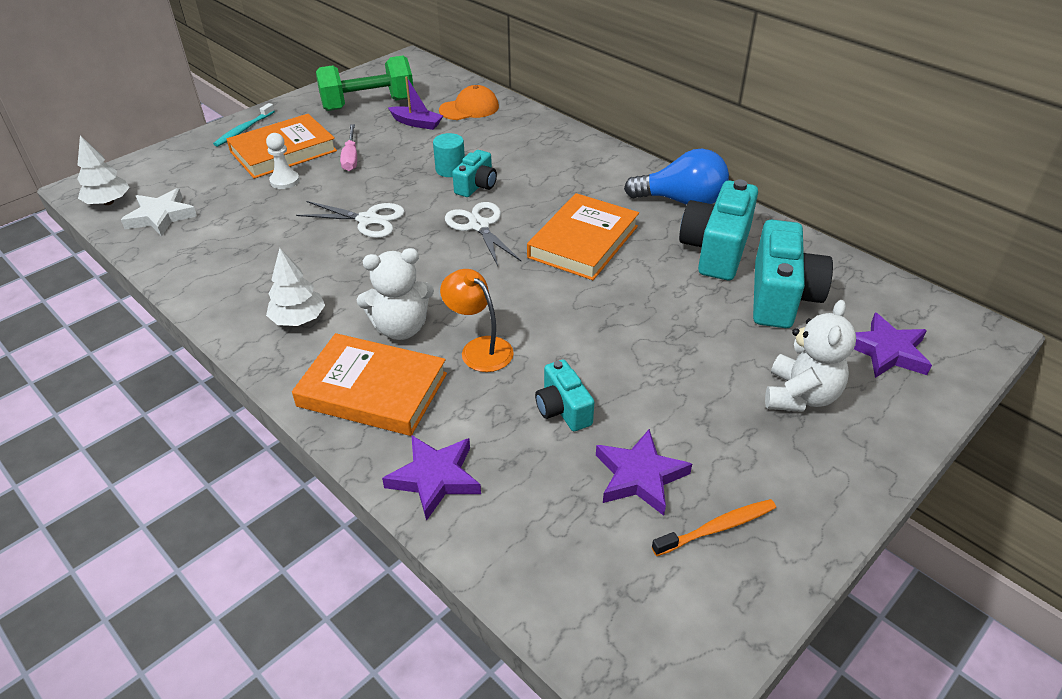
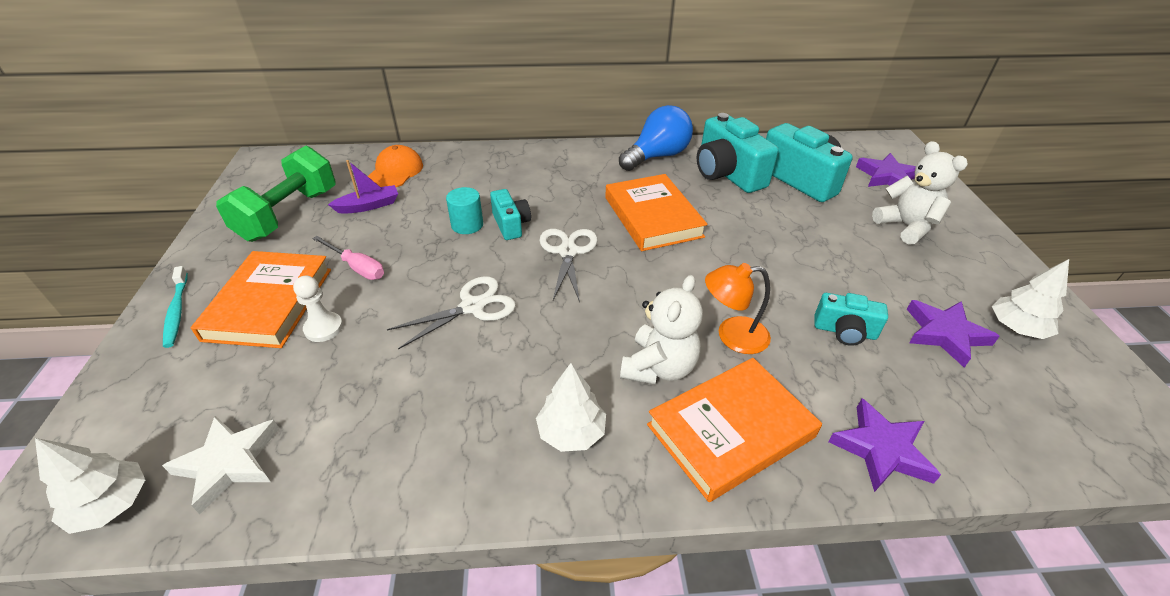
camera: 50 degrees left, 0 degrees up
white scissors [445,202,521,266] -> white scissors turned 75 degrees clockwise [539,229,598,302]
orange toothbrush [652,499,776,556] -> white tree [992,259,1069,339]

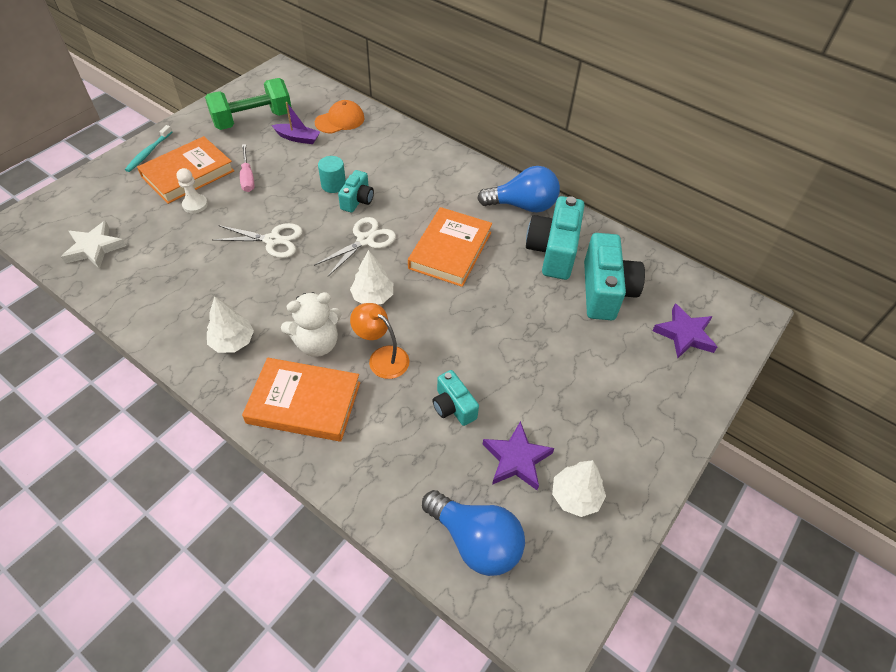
camera: 40 degrees right, 10 degrees up
white tree [35,438,145,534] -> white tree moved to [350,250,393,304]
purple star [828,399,941,492] -> none
white teddy bear [872,141,968,245] -> none
none -> blue light bulb [422,490,525,576]

